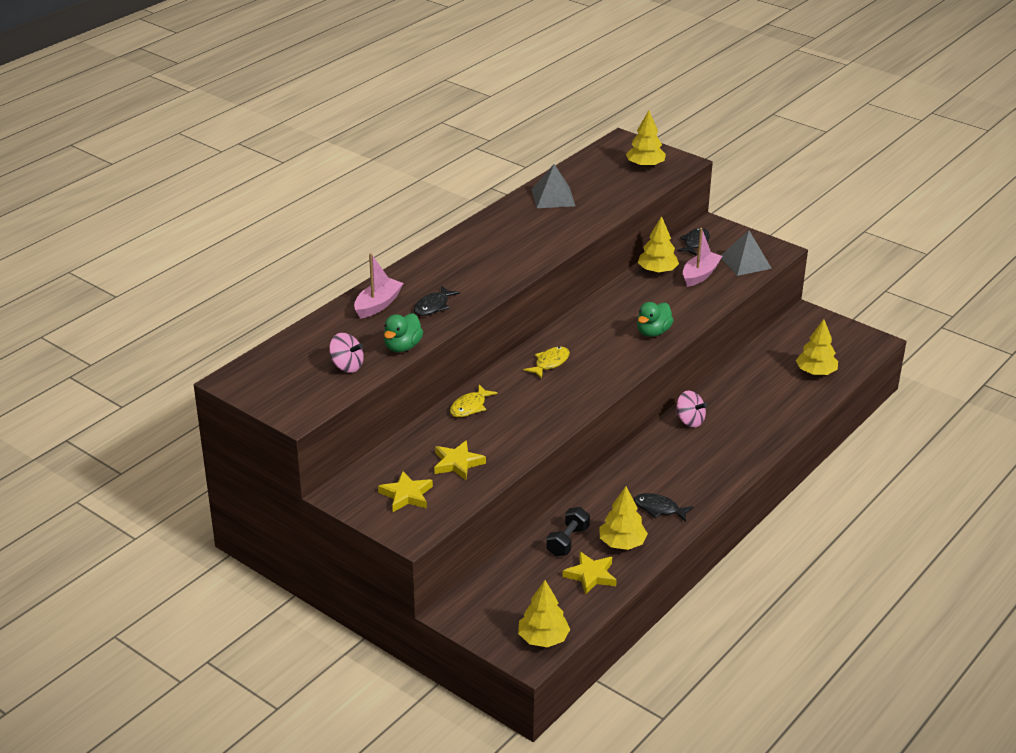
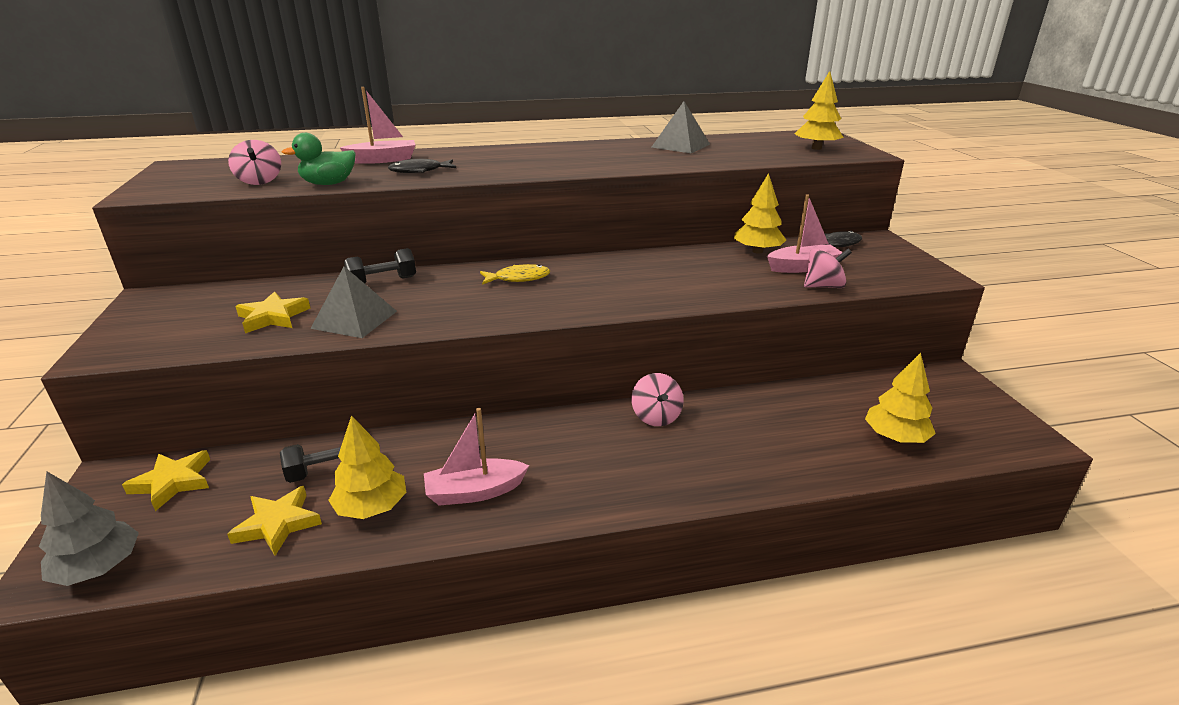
camera: 40 degrees right, 5 degrees down
yellow star [378,471,433,512] -> yellow star moved to [122,450,210,511]
yellow fish [450,385,498,418] -> black dumbbell [344,248,416,283]
yellow tree [518,580,570,647] -> grey tree [39,471,139,586]
black fish [634,493,694,522] -> pink boat [424,408,529,506]
green duck [637,302,674,337] -> none
grey pyramid [721,230,772,276] -> grey pyramid moved to [310,266,397,338]
none -> pink spinning top [804,248,852,288]

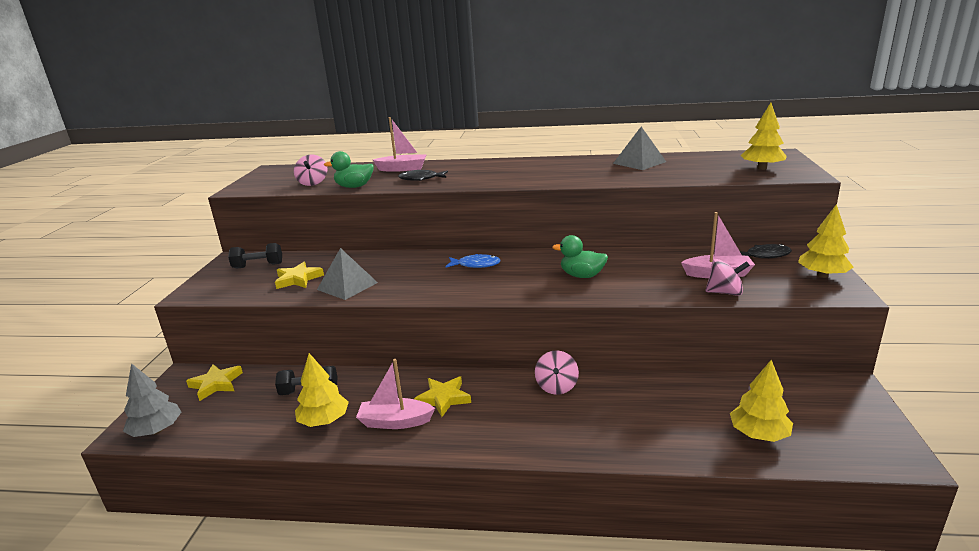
camera: 20 degrees right, 5 degrees down
yellow star [227,486,322,556] -> yellow star moved to [414,376,471,417]
black dumbbell [344,248,416,283] -> black dumbbell moved to [228,243,282,269]
yellow fish [480,264,550,285] -> blue fish [445,254,501,268]
yellow tree [734,173,786,254] -> yellow tree moved to [798,204,854,278]
none -> green duck [552,235,608,278]

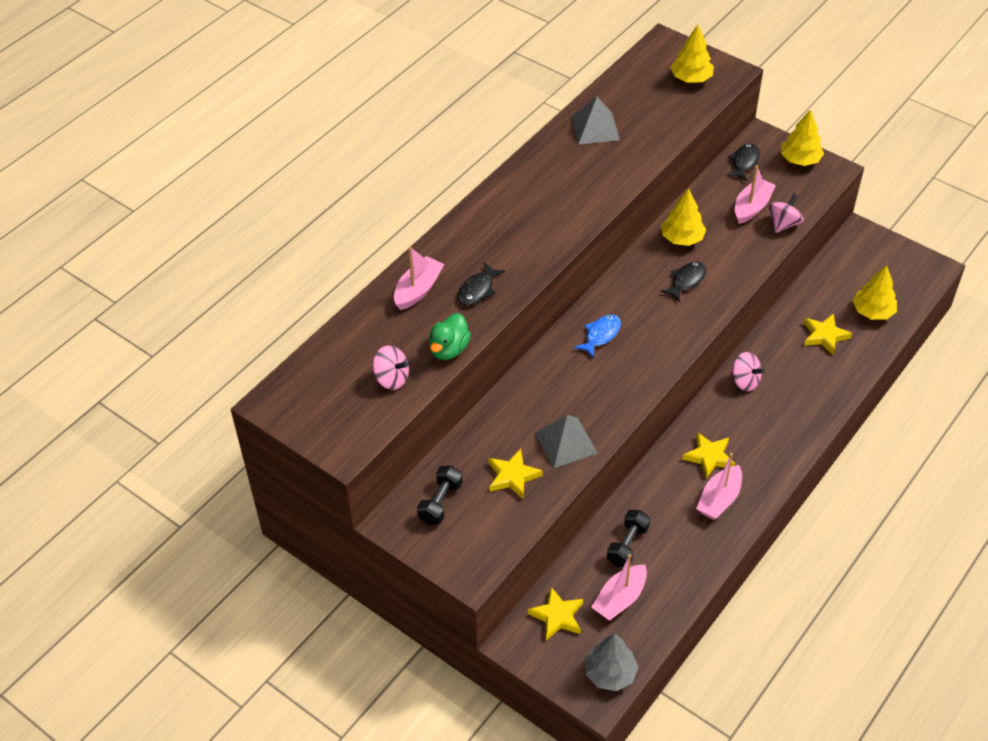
camera: 60 degrees left, 25 degrees up
yellow tree [295,353,349,427] -> yellow tree moved to [661,188,706,246]
green duck [552,235,608,278] -> black fish [660,262,706,302]
none -> pink boat [591,554,647,621]
none -> yellow star [804,314,852,355]

